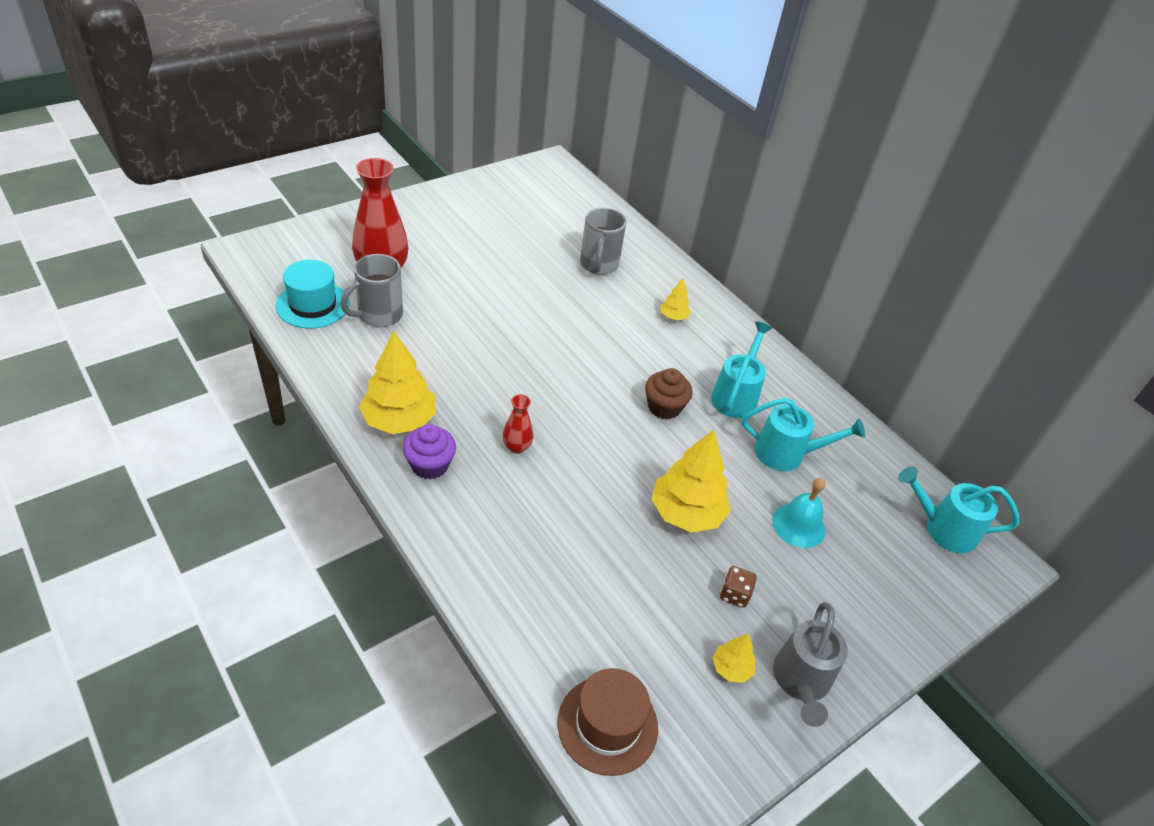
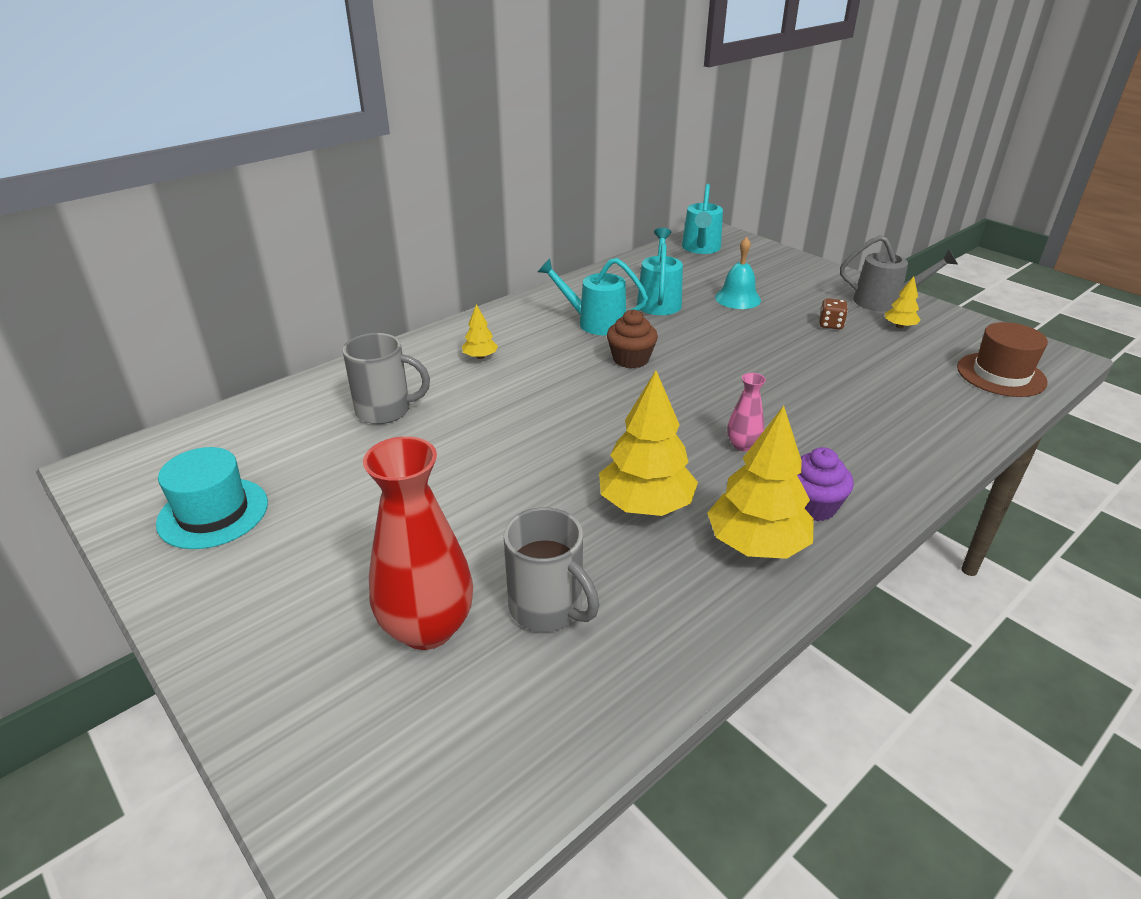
camera: 90 degrees left, 10 degrees down
turquoise hat [276,260,349,329] -> turquoise hat moved to [156,447,268,549]
red vase [503,394,534,454] -> pink vase [727,373,766,451]
yellow tree [651,430,731,532] -> yellow tree moved to [599,371,698,516]

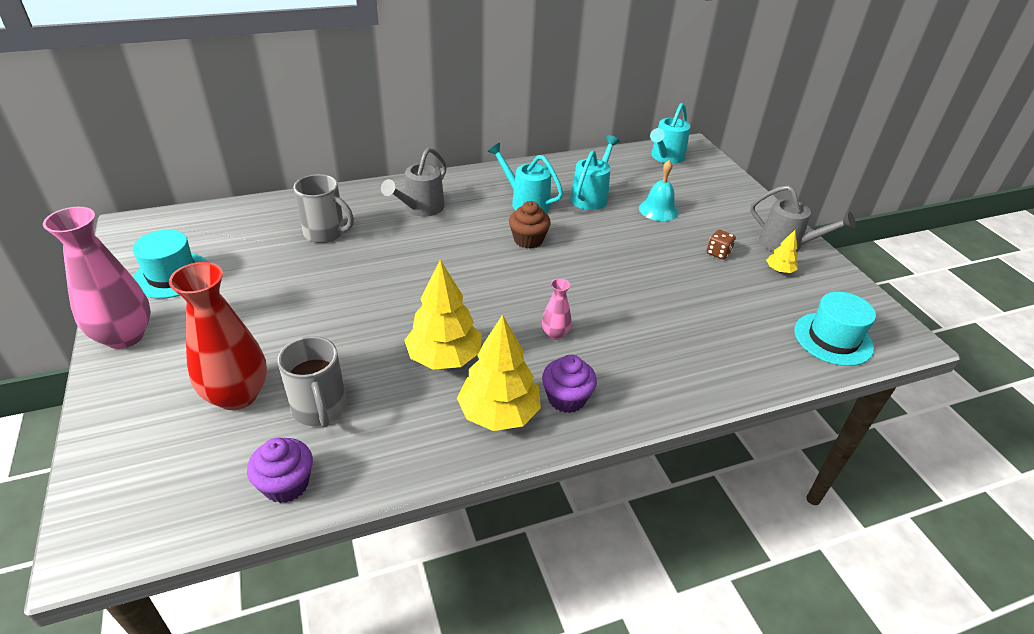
camera: 20 degrees right, 5 degrees up
yellow tree [462,304,498,359] -> grey watering can [381,148,447,217]
brown hat [957,322,1048,397] -> turquoise hat [794,292,876,366]
none -> pink vase [43,207,151,349]
none -> purple cupcake [247,438,313,503]

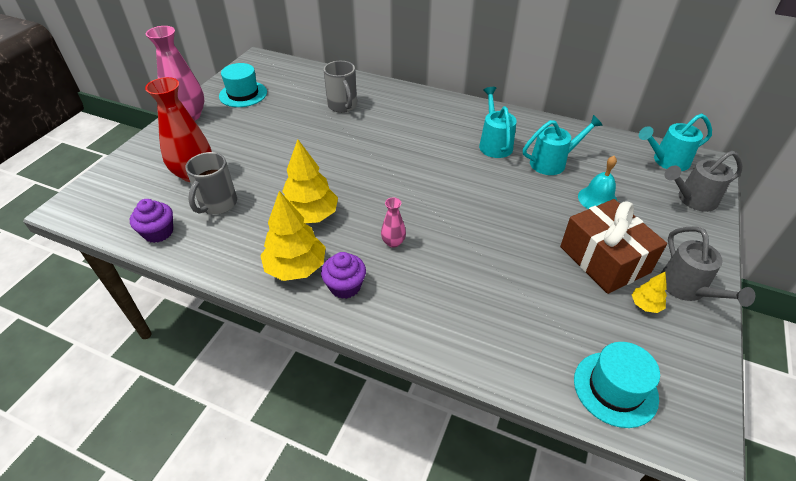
camera: 45 degrees right, 5 degrees up
grey watering can [381,148,447,217] -> grey watering can moved to [665,151,742,212]
brown cupcake [509,201,551,249] -> none
brown dice [707,230,736,259] -> brown gift [560,199,667,294]

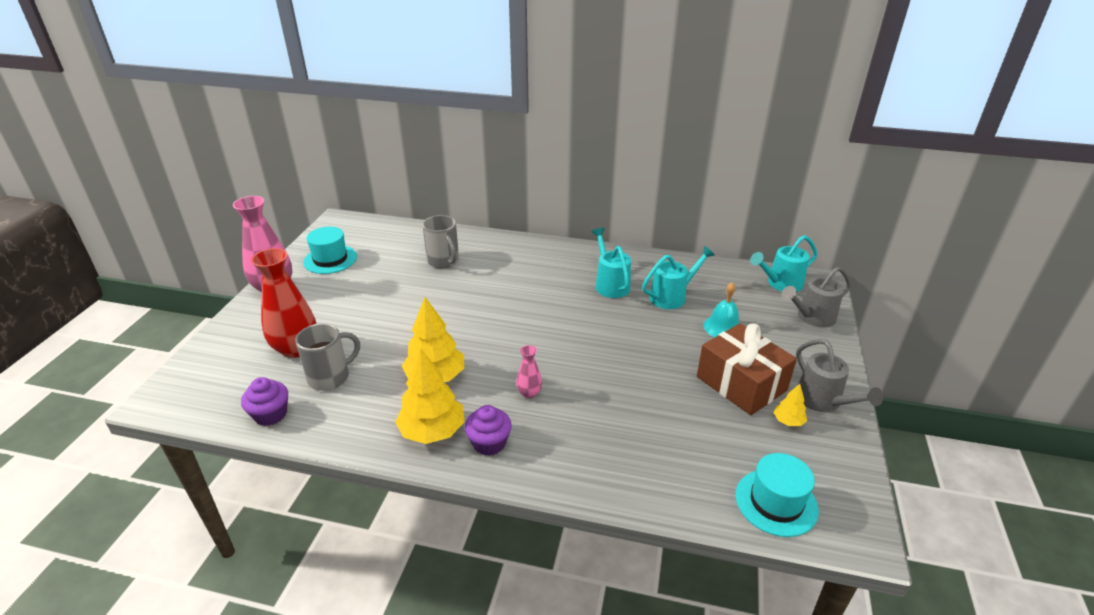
camera: 10 degrees left, 10 degrees down
grey mug [185,152,237,214] -> grey mug turned 135 degrees counterclockwise [295,323,360,391]

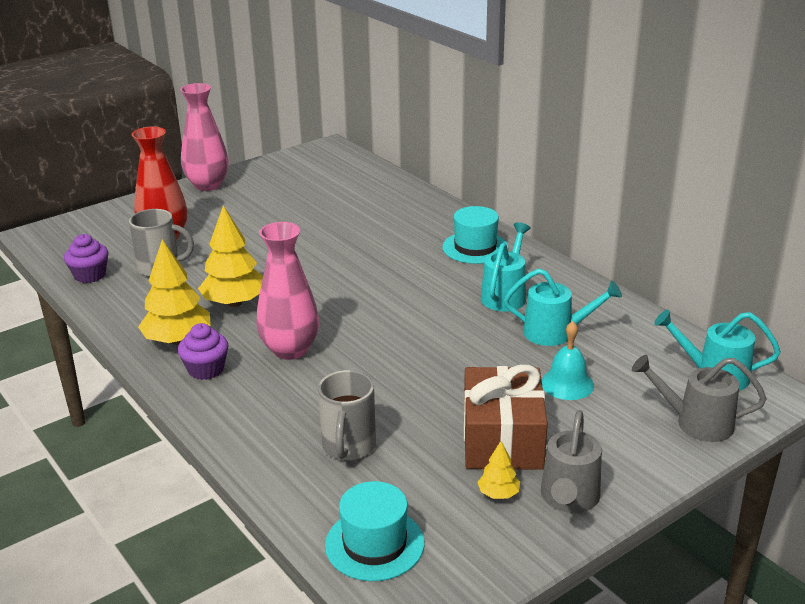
camera: 40 degrees right, 5 degrees down
turquoise hat [303,227,357,274] -> turquoise hat moved to [442,206,509,264]
grey mug [422,215,459,269] -> grey mug moved to [318,370,376,460]
pink vase [516,345,542,398] -> pink vase [256,222,319,360], size x2.09

